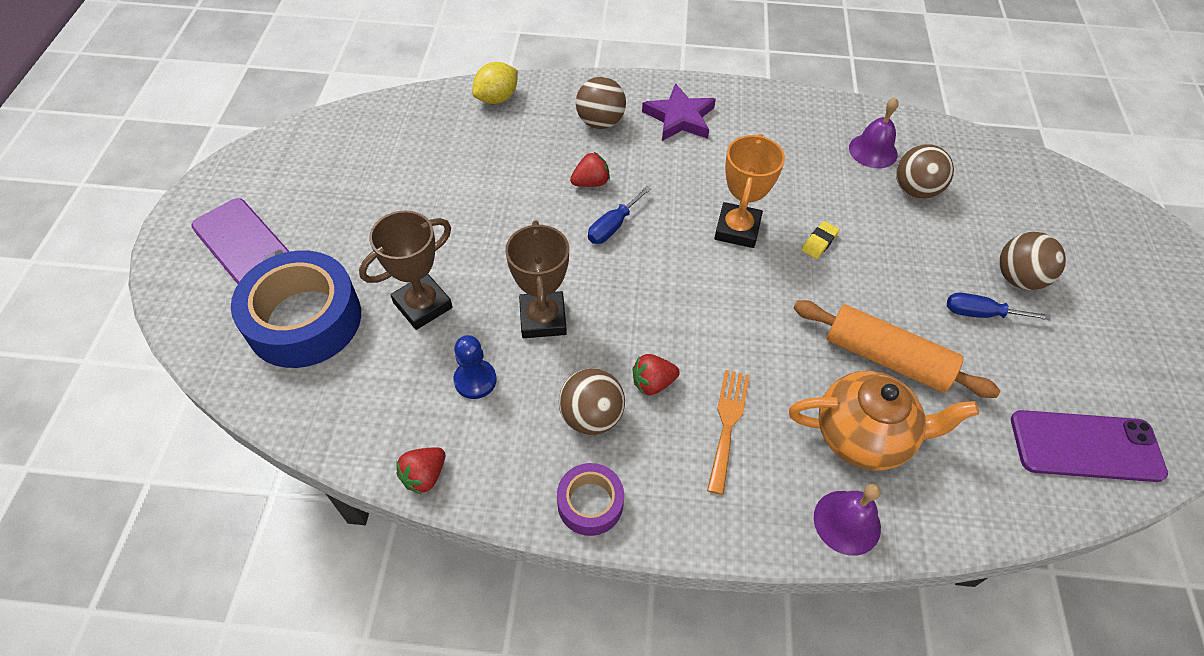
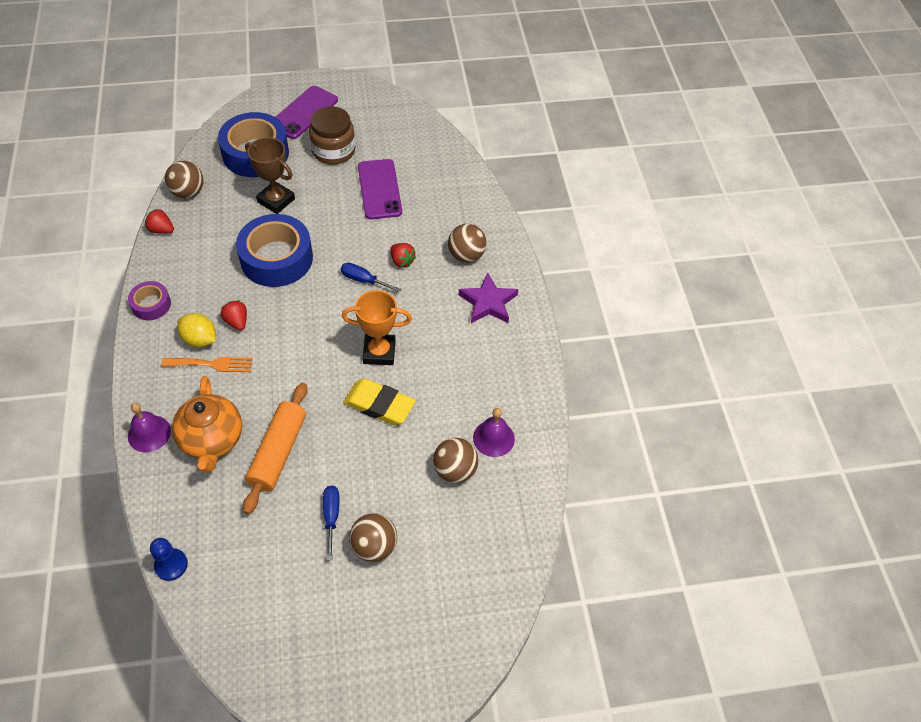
camera: 75 degrees right, 0 degrees up
blue pawn [453,335,496,399] -> blue pawn moved to [150,538,188,581]
yellow lemon [472,62,518,104] -> yellow lemon moved to [177,313,216,347]
brown trophy [505,221,569,338] -> blue tape [236,214,313,287]
brown ball [559,368,625,435] -> brown ball moved to [165,161,204,198]
yellow eraser [801,221,840,259] -> yellow eraser [343,378,416,425], size x2.08
purple phone [1011,410,1168,482] -> purple phone moved to [358,159,402,220]
none -> brown jar [309,106,355,165]

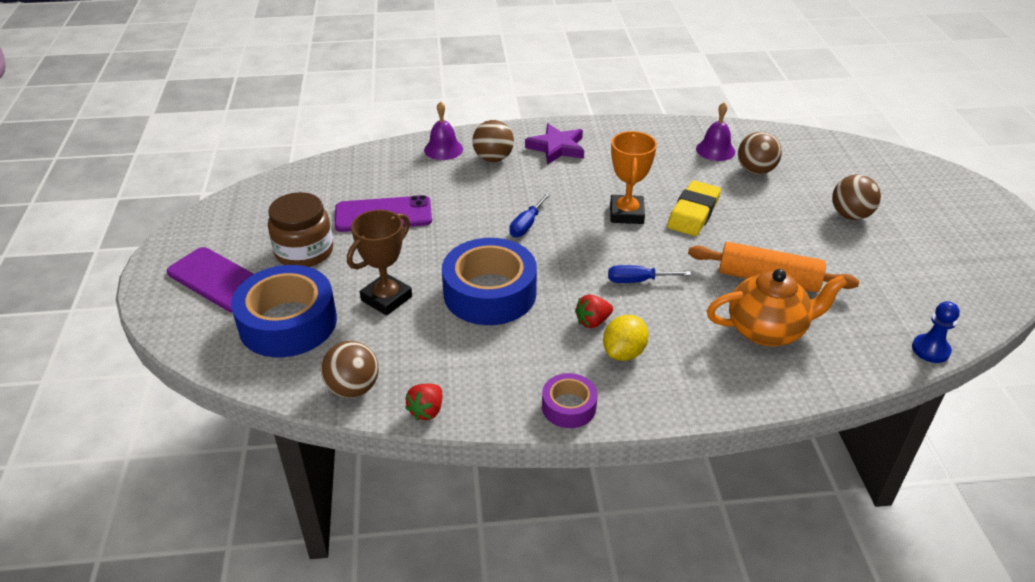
camera: 85 degrees left, 15 degrees down
purple bell [128,403,171,452] -> purple bell moved to [424,101,463,160]
orange fork [161,357,253,372] -> none
blue screwdriver [323,485,339,560] -> blue screwdriver moved to [608,265,691,283]
red strawberry [390,243,416,267] -> none

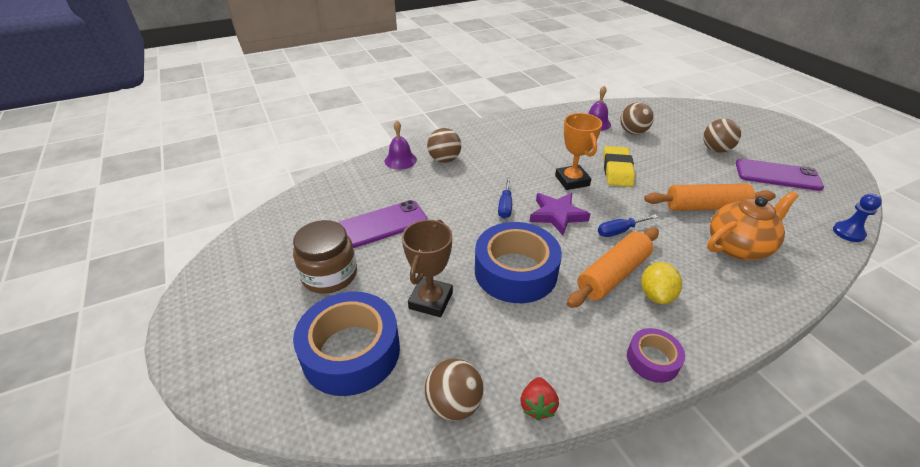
camera: 20 degrees left, 0 degrees up
purple phone [167,247,254,312] -> purple phone moved to [736,159,824,191]
purple star [525,124,584,165] -> purple star moved to [530,193,591,235]
red strawberry [575,294,613,328] -> orange rolling pin [567,228,659,308]

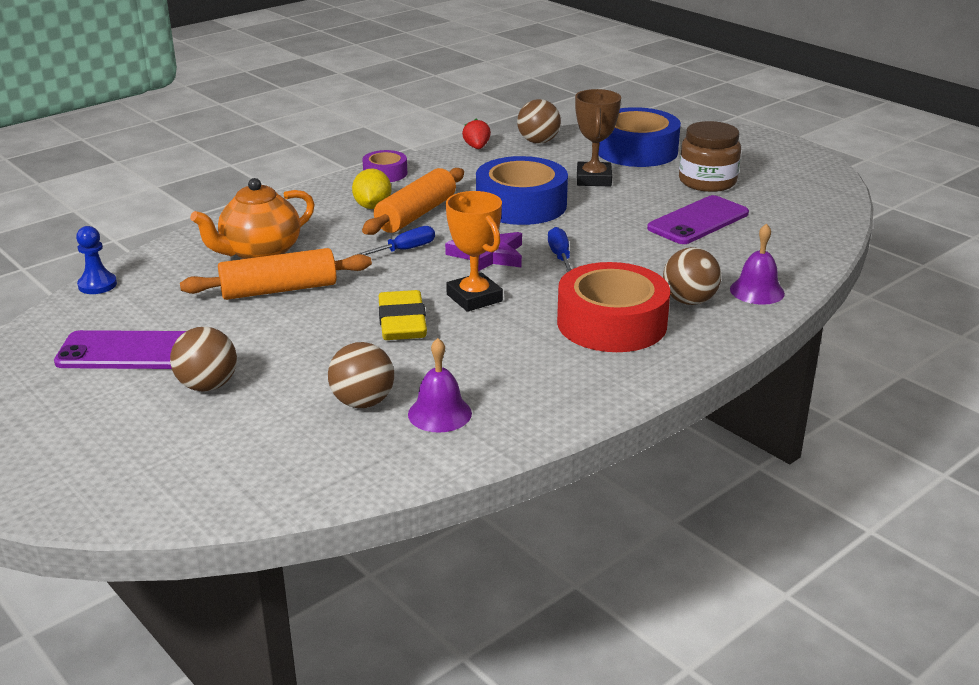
camera: 165 degrees right, 10 degrees down
none -> red tape [557,262,670,352]

